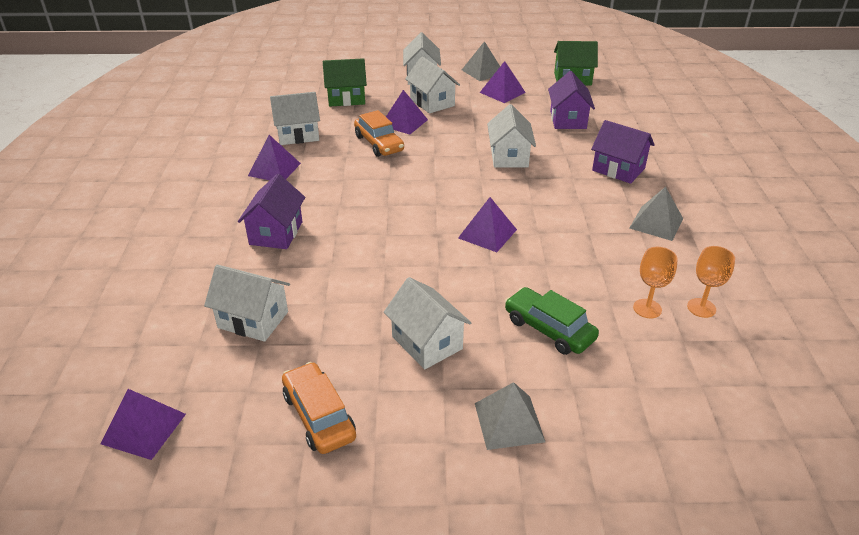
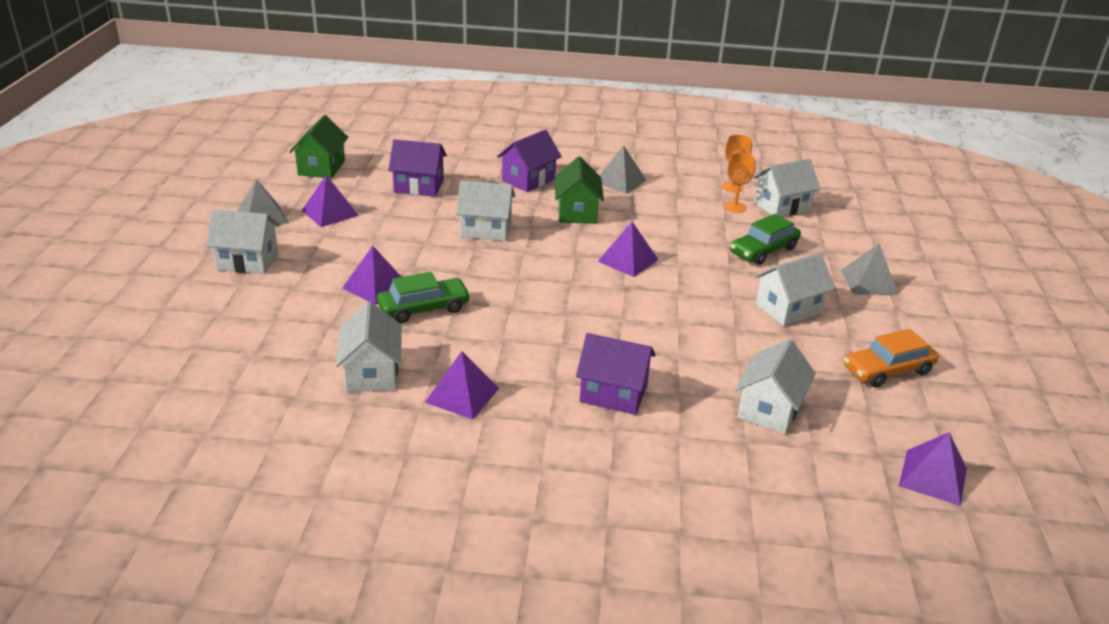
camera: 85 degrees left, 5 degrees down
green house [323,58,367,106] -> green house moved to [555,156,604,224]
orange car [354,110,404,157] -> green car [377,272,471,324]
white house [405,56,460,113] -> white house moved to [753,158,820,217]

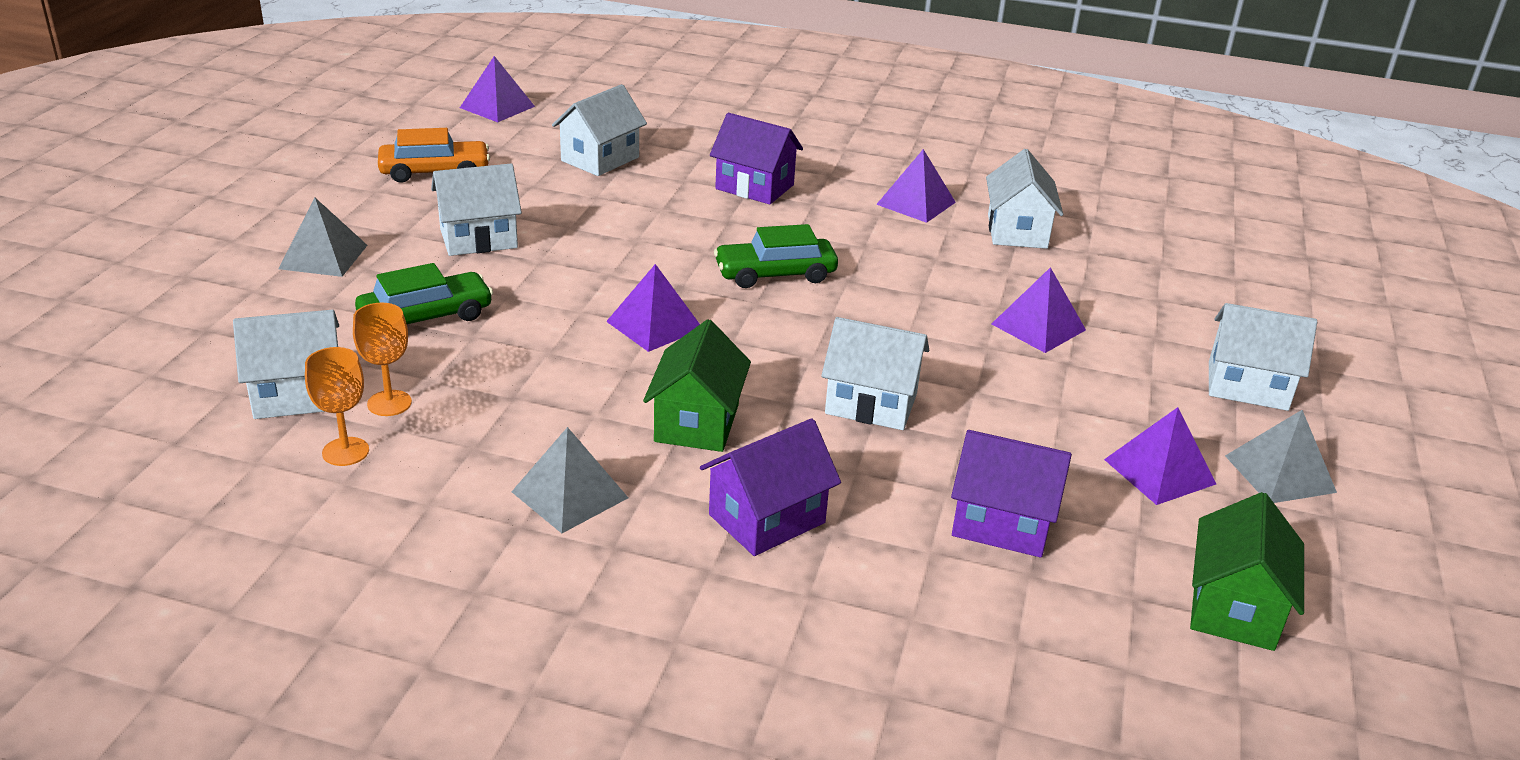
camera: 170 degrees left, 0 degrees up
green car [377,272,471,324] -> green car moved to [714,224,838,288]

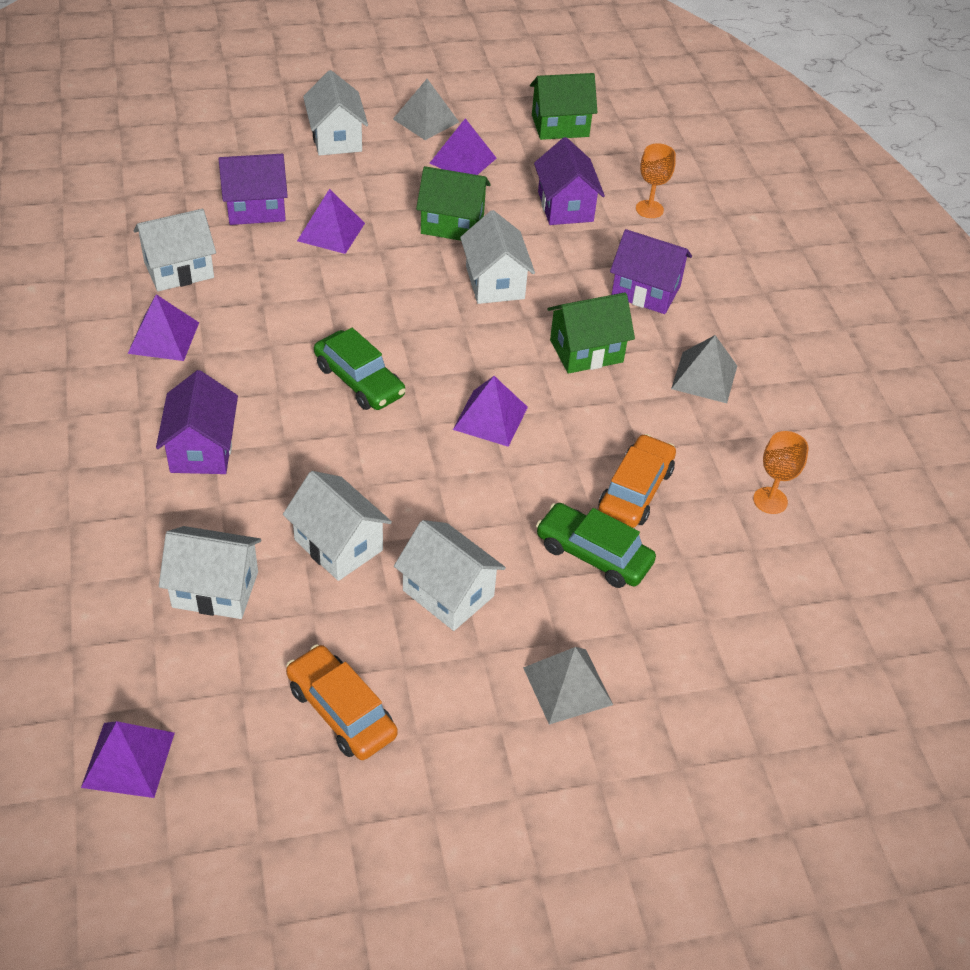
camera: 120 degrees left, 15 degrees up
white house [233,310,339,419] -> white house moved to [283,471,392,581]
orange goblet [353,303,412,416] -> orange goblet moved to [636,143,676,218]
none -> purple house [218,154,288,225]
none -> green house [416,166,491,241]
none -> orange car [599,434,676,528]

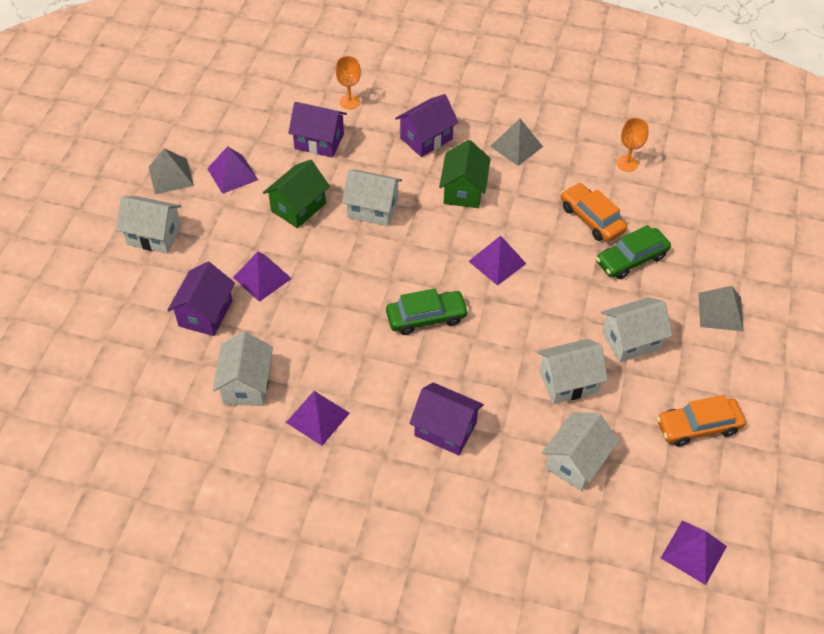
camera: 60 degrees left, 5 degrees up
green house [530,73,598,140] -> none

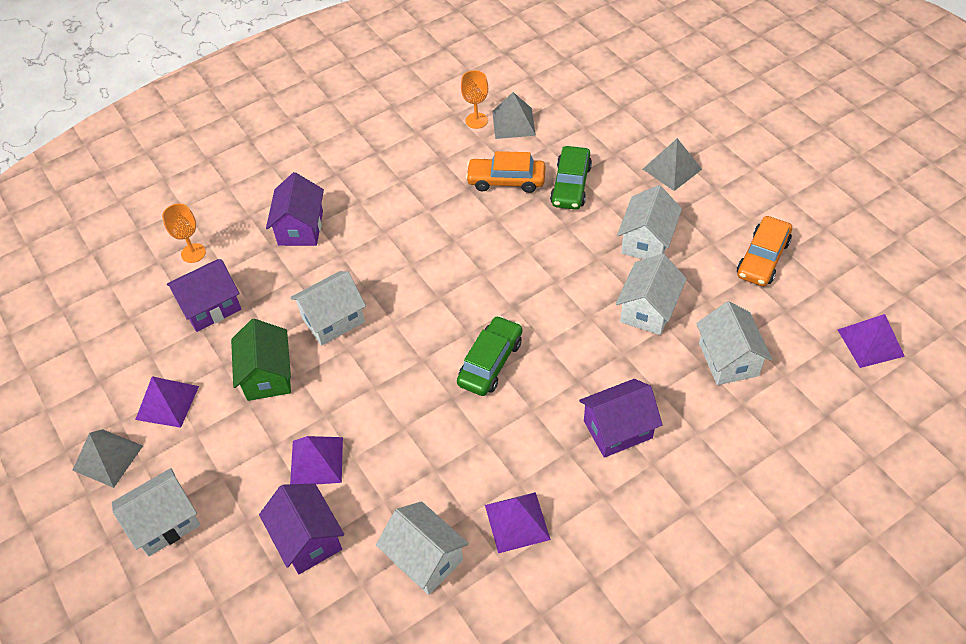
camera: 45 degrees left, 0 degrees up
green house [439,140,491,208] -> none
purple pyramid [468,236,526,286] -> none
grey pyramid [490,119,543,166] -> grey pyramid moved to [492,92,536,139]

